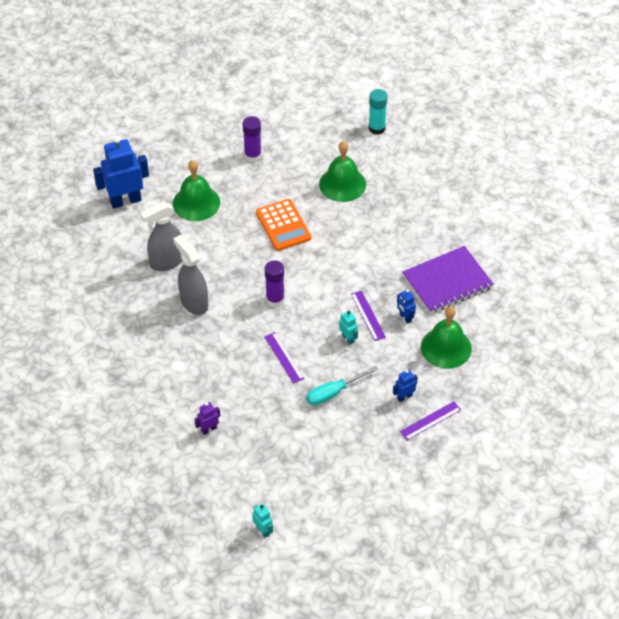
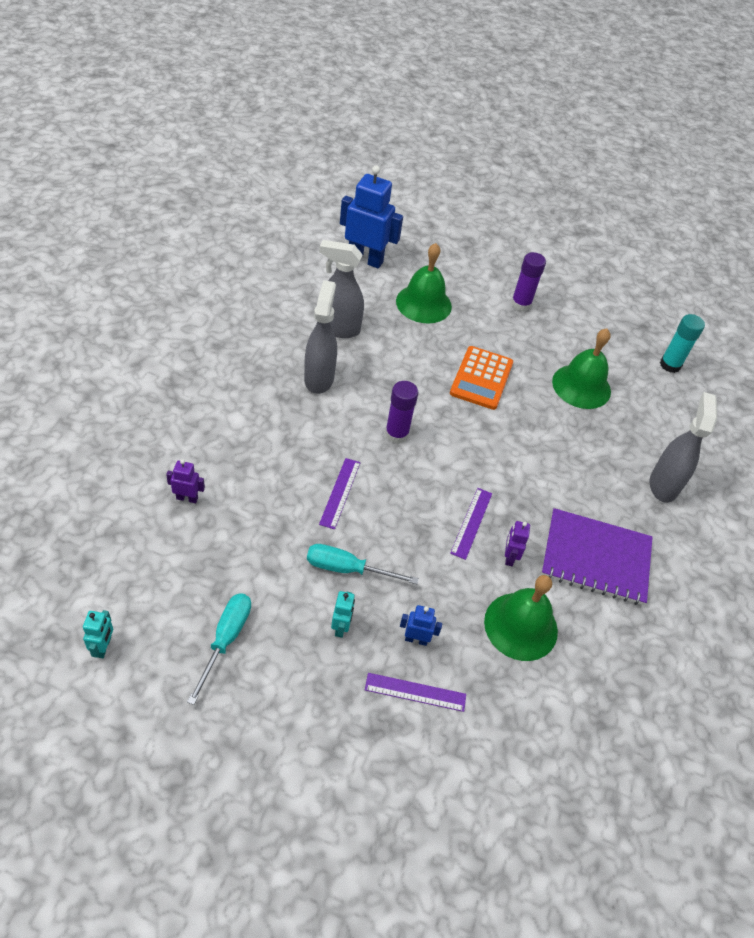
camera: 35 degrees right, 0 degrees up
turquoise robot [339,311,358,345] -> turquoise robot moved to [331,591,355,638]
blue robot [397,289,416,323] -> purple robot [505,521,530,566]
none -> turquoise screwdriver [187,593,251,705]
none -> grey spray bottle [650,392,717,503]

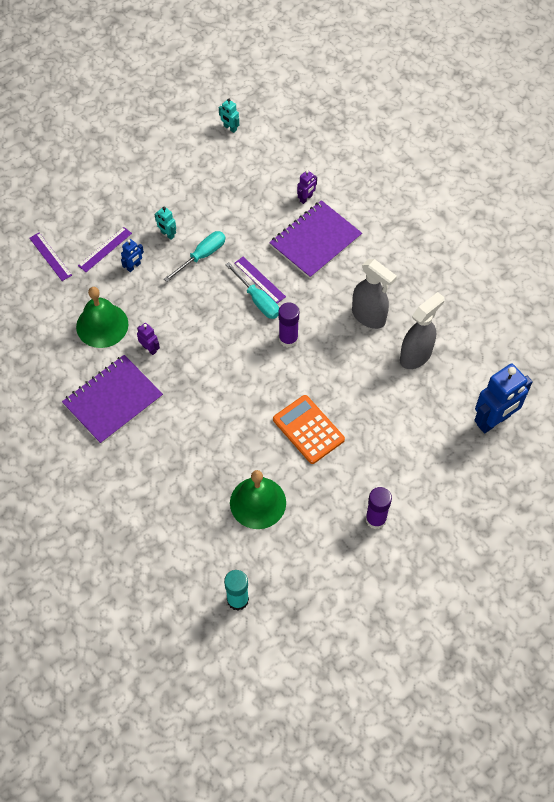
camera: 130 degrees right, 10 degrees up
turquoise screwdriver [187,593,251,705] -> turquoise screwdriver moved to [225,262,279,319]
green bell [396,243,452,323] -> none
purple ruler [450,488,492,560] -> purple ruler moved to [29,232,72,281]
grey spray bottle [650,392,717,503] -> none
none -> purple notebook [269,200,362,279]

